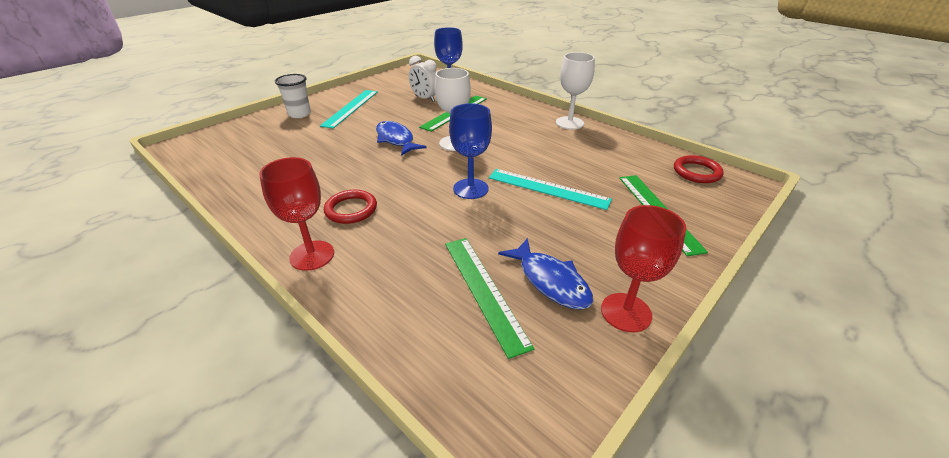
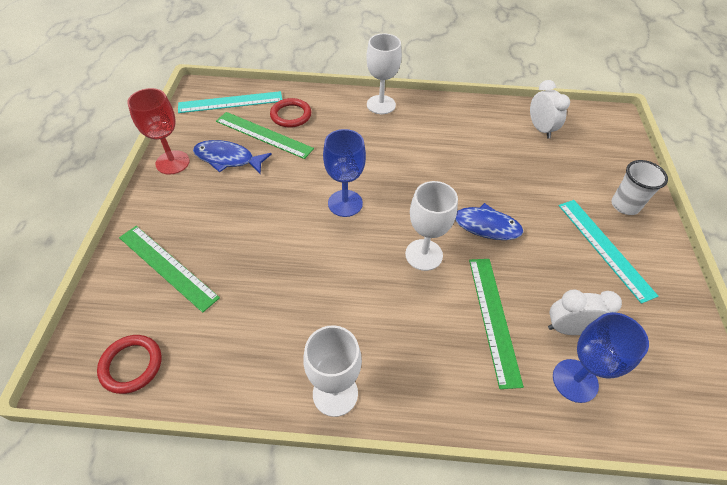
camera: 140 degrees right, 15 degrees up
red goblet [259,157,334,271] -> white goblet [366,34,402,114]
red ring [324,190,377,224] -> red ring moved to [270,98,311,128]
turquoise ruler [489,169,612,210] -> turquoise ruler moved to [178,91,282,113]
none -> white clock [530,80,570,139]

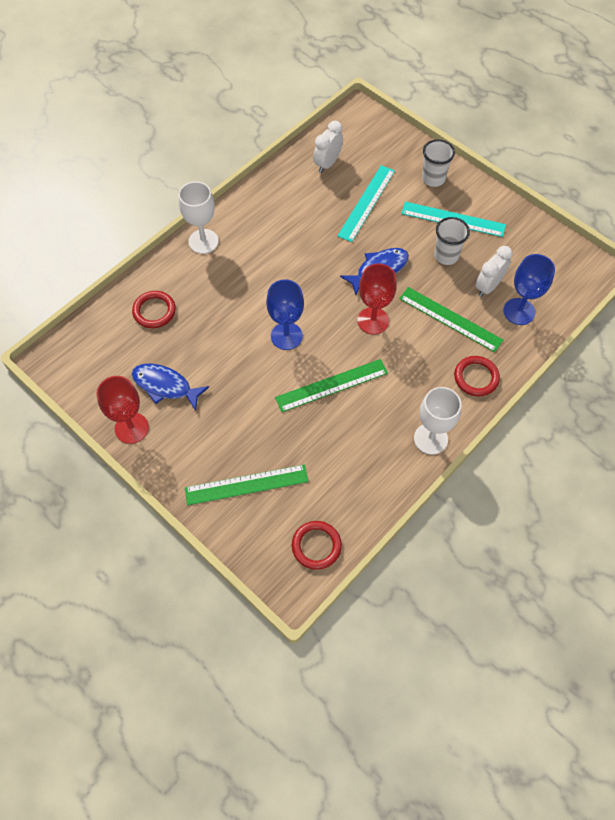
camera: 50 degrees left, 10 degrees up
turquoise ruler [178,91,282,113] -> turquoise ruler moved to [337,165,395,242]
blue fish [193,140,272,174] -> blue fish turned 60 degrees clockwise [132,364,209,411]
green ruler [216,112,314,159] -> green ruler moved to [275,359,388,412]
white goblet [405,181,458,271] -> red goblet [357,264,397,334]
white clock [530,80,570,139] -> white clock turned 75 degrees counterclockwise [313,121,343,173]
none -> white cup [434,217,470,265]
none -> red ring [454,356,500,396]

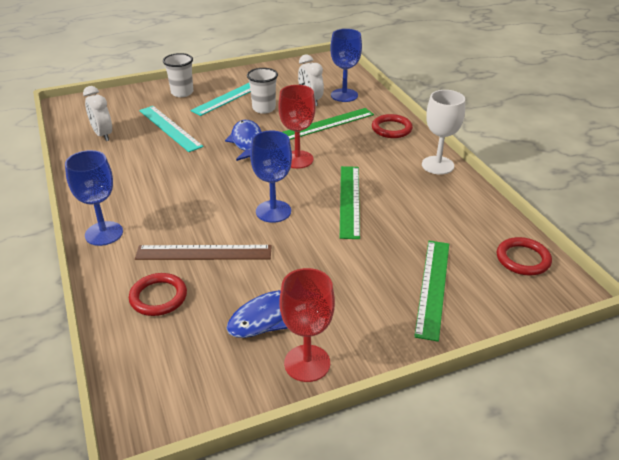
camera: 65 degrees left, 25 degrees down
white goblet [179,182,219,254] -> blue goblet [65,150,123,246]
none -> brown ruler [135,245,272,260]

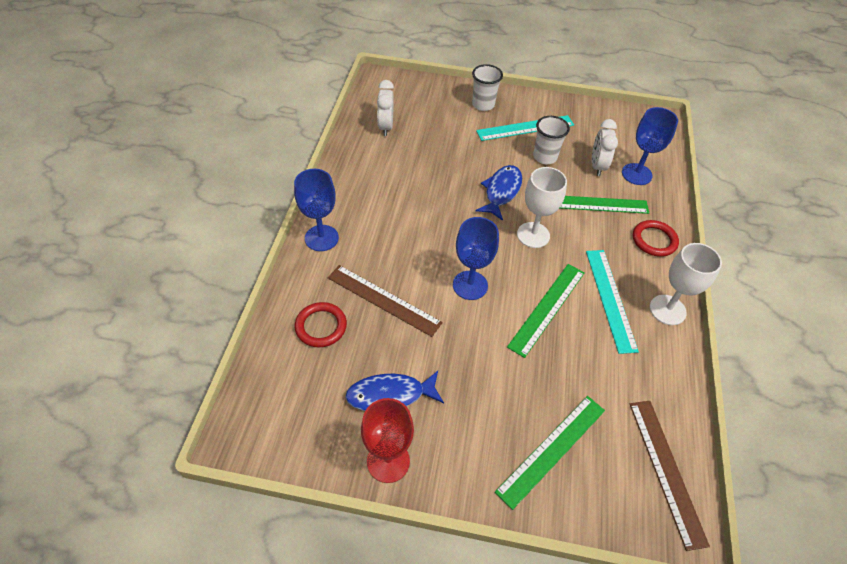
camera: 30 degrees right, 15 degrees up
turquoise ruler [139,106,204,152] -> turquoise ruler moved to [586,250,639,354]
red goblet [278,85,315,169] -> white goblet [517,167,567,248]
red ring [497,237,552,276] -> brown ruler [630,401,710,551]

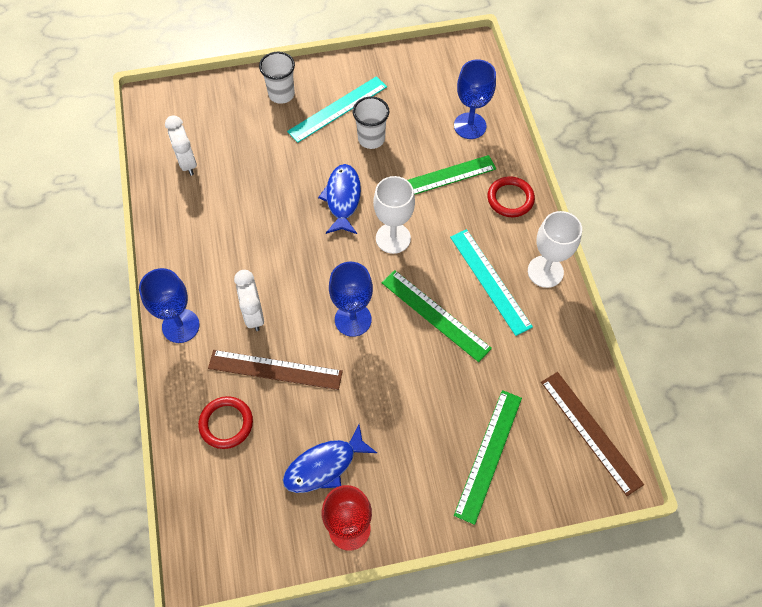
camera: 20 degrees left, 10 degrees up
green ruler [507,264,585,358] -> green ruler turned 60 degrees counterclockwise [382,270,492,362]
white clock [592,119,618,176] -> white clock moved to [234,270,264,331]

